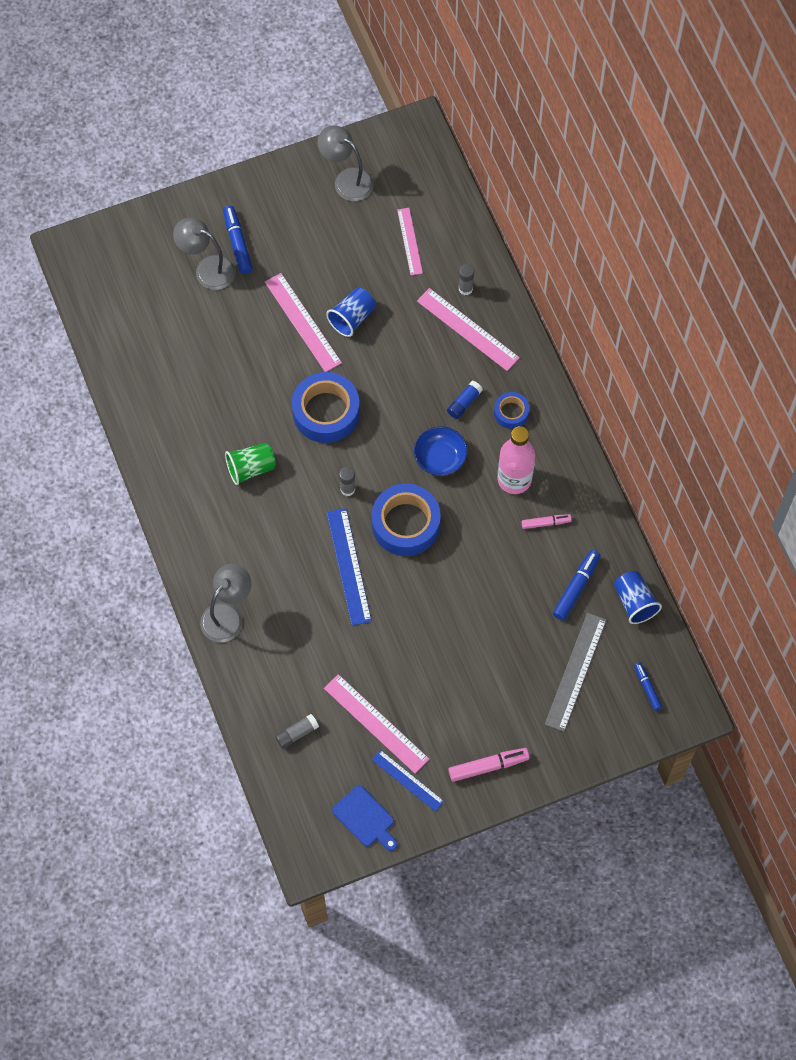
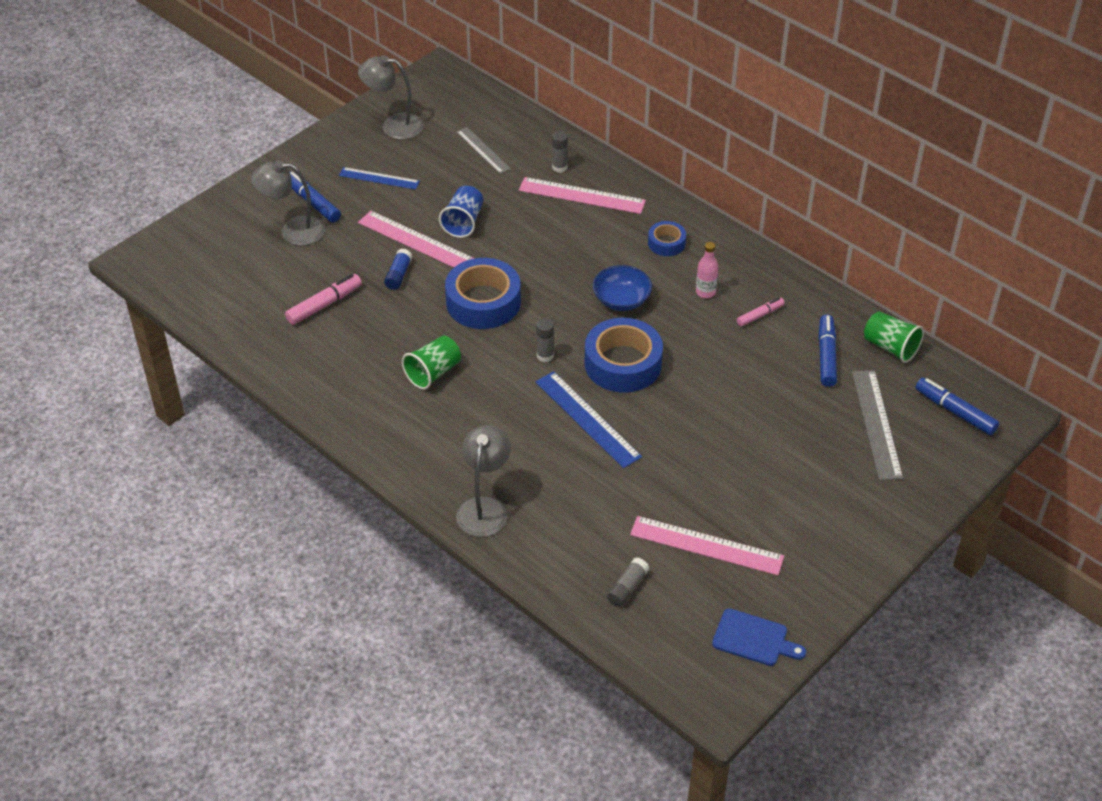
camera: 25 degrees left, 20 degrees down
blue ruler [372,750,444,812] -> blue ruler moved to [339,167,420,190]
pink ruler [397,208,423,275] -> grey ruler [456,127,511,174]
blue glue stick [447,381,483,419] -> blue glue stick moved to [384,249,412,290]
pink marker [448,748,530,782] -> pink marker moved to [285,274,362,325]
pink bottle [497,426,535,494] -> pink bottle [696,242,718,298], size x0.53
blue cup [614,571,662,624] -> green cup [864,311,924,363]
blue marker [634,662,662,711] -> blue marker [915,378,999,435], size x1.57

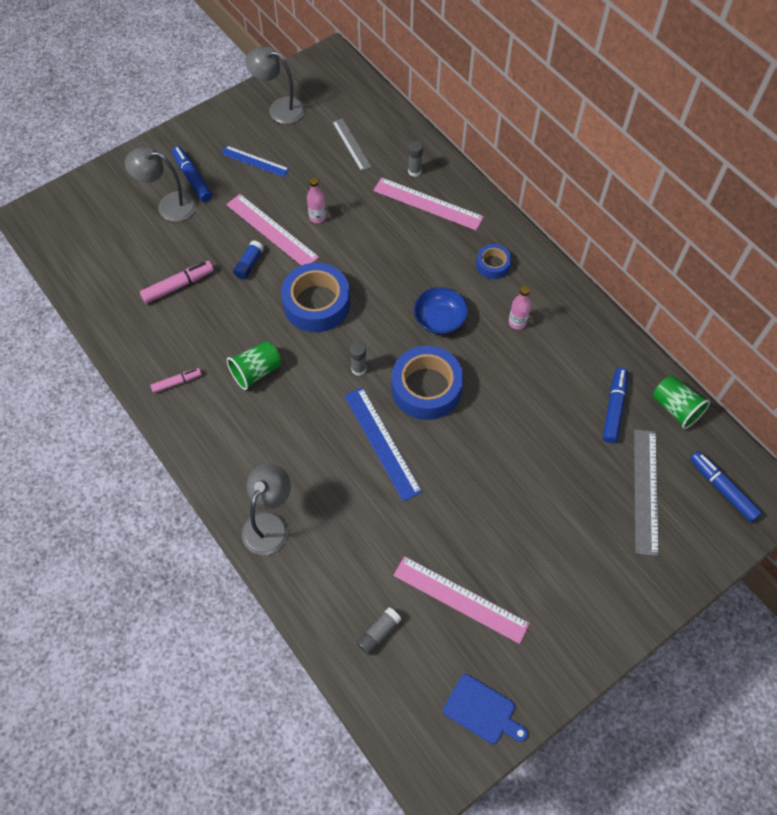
camera: 10 degrees right, 15 degrees up
blue cup [439,186,483,238] -> pink bottle [307,177,326,223]
pink marker [737,297,785,327] -> pink marker moved to [150,368,202,393]

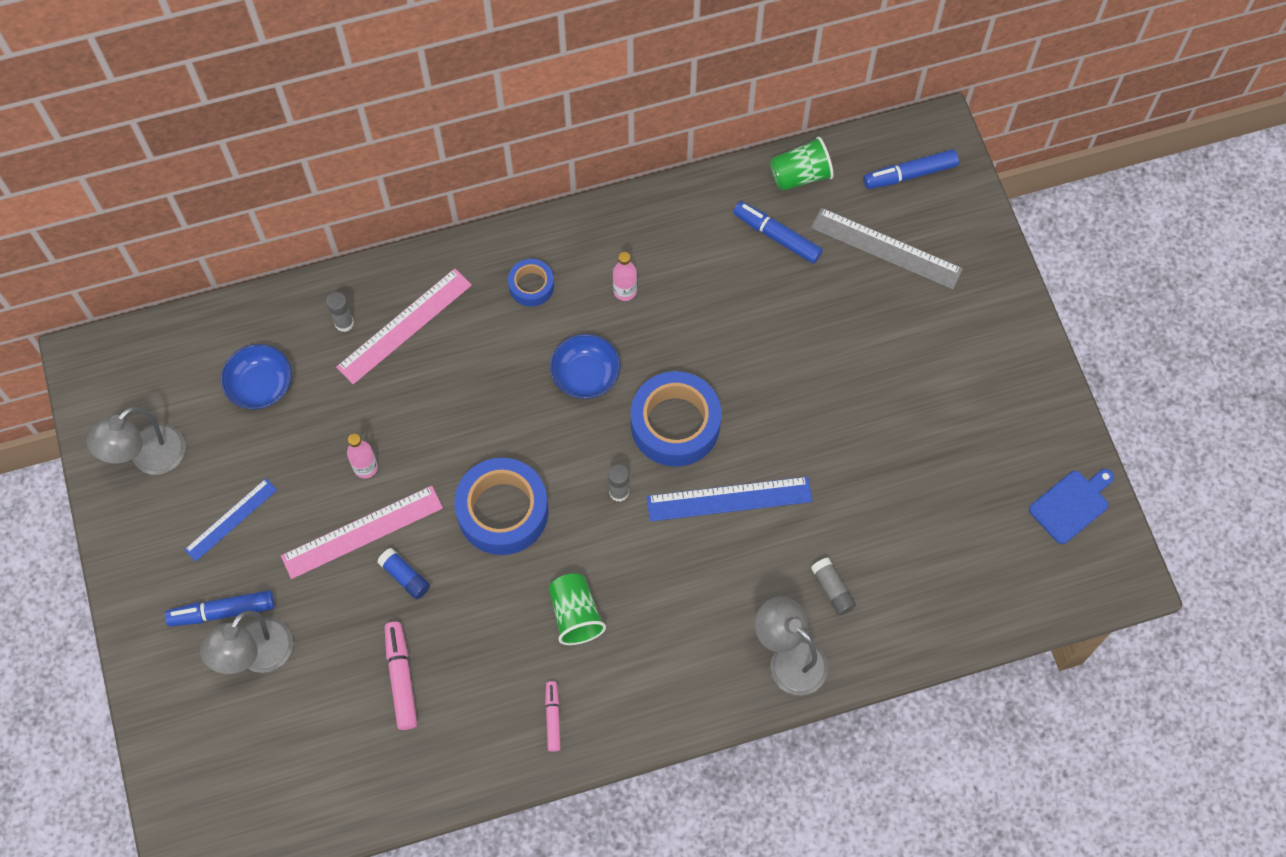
camera: 70 degrees left, 5 degrees up
grey ruler [332,118,372,171] -> blue bowl [221,344,292,409]
grey glue stick [356,607,402,655] -> grey glue stick moved to [811,558,856,615]
pink ruler [393,556,530,644] -> none

